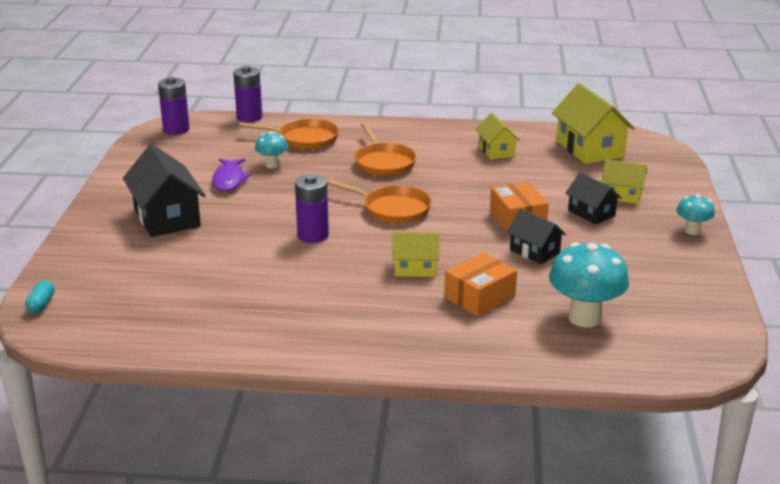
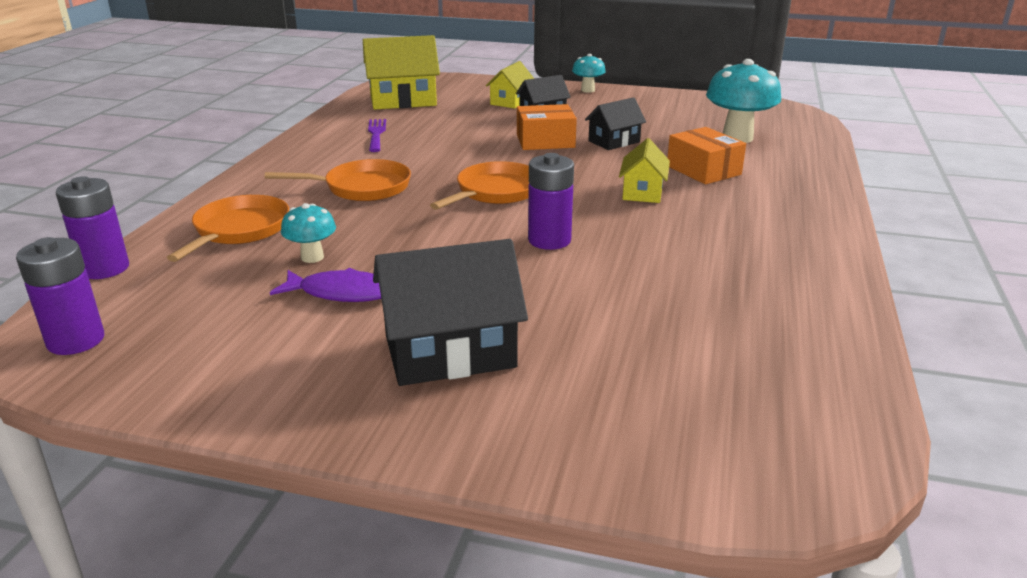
camera: 80 degrees left, 0 degrees up
turquoise capsule [25,280,55,313] -> none
yellow house [475,113,520,160] -> purple fork [368,119,386,152]

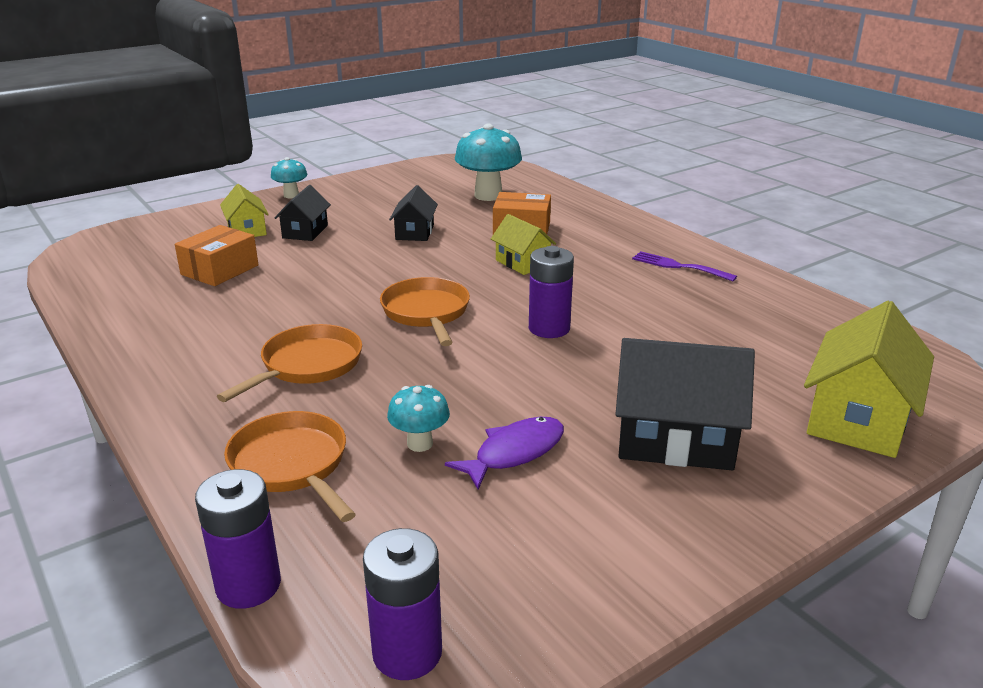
camera: 50 degrees left, 0 degrees up
yellow house [363,35,440,110] -> yellow house moved to [804,301,934,458]
purple fork [368,119,386,152] -> purple fork moved to [632,251,737,281]
black house [373,239,528,386] -> black house turned 75 degrees clockwise [615,338,755,470]
orange box [517,104,577,150] -> orange box moved to [175,225,259,286]

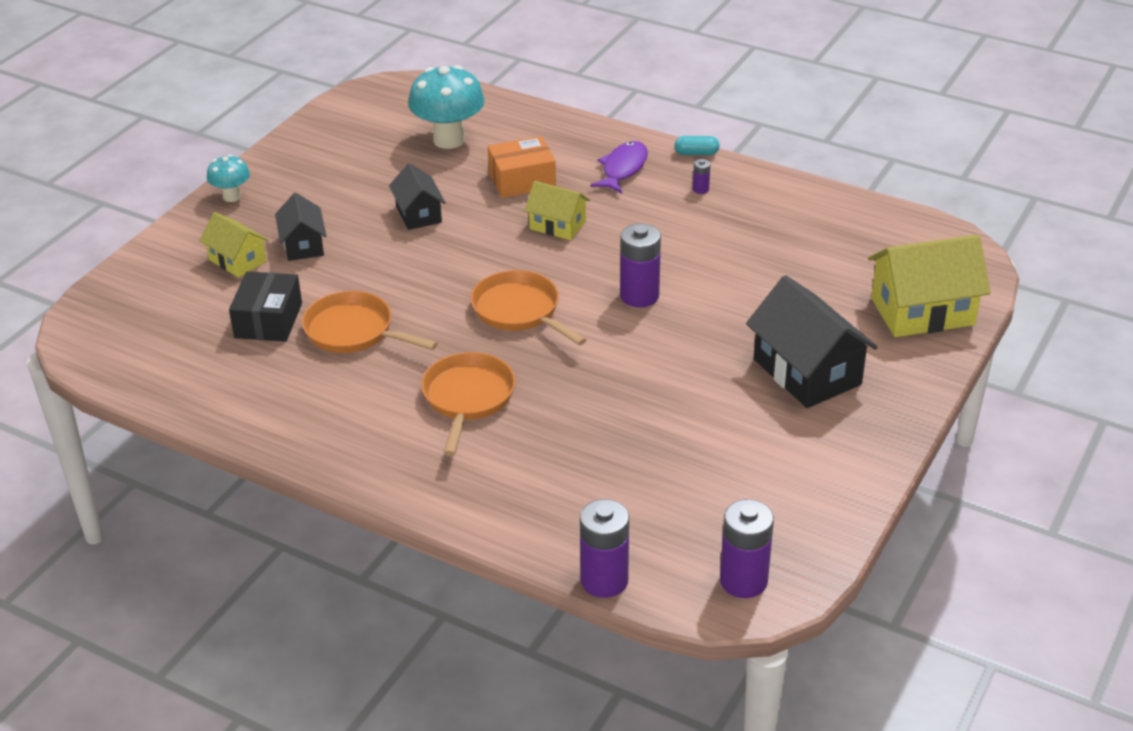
camera: 25 degrees left, 10 degrees up
orange box [175,225,259,286] -> black box [229,271,302,342]
orange pan [224,411,356,522] -> orange pan moved to [302,291,438,353]
turquoise mushroom [387,385,450,452] -> none
purple fish [445,417,564,490] -> purple fish moved to [590,141,648,193]
black house [615,338,755,470] -> black house turned 75 degrees clockwise [746,275,878,408]
purple fork [632,251,737,281] -> purple battery [693,159,710,194]
yellow house [804,301,934,458] -> yellow house turned 75 degrees clockwise [868,235,991,337]
none -> turquoise capsule [674,136,720,155]

